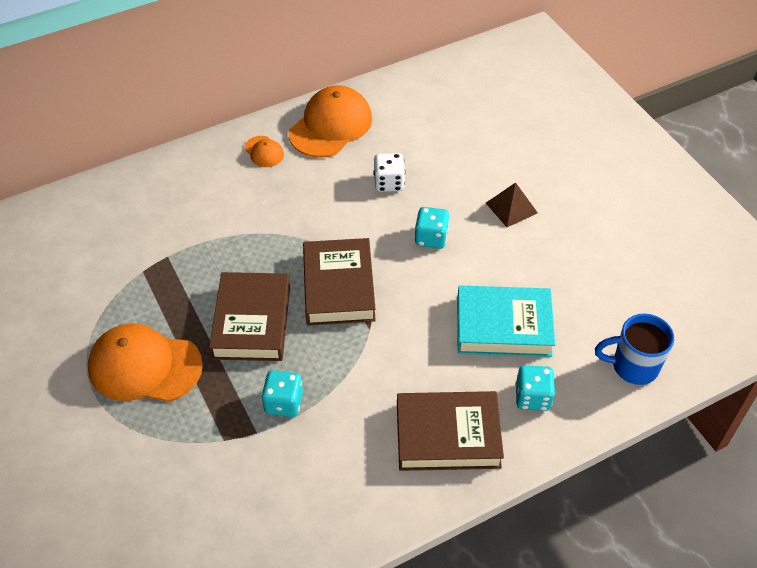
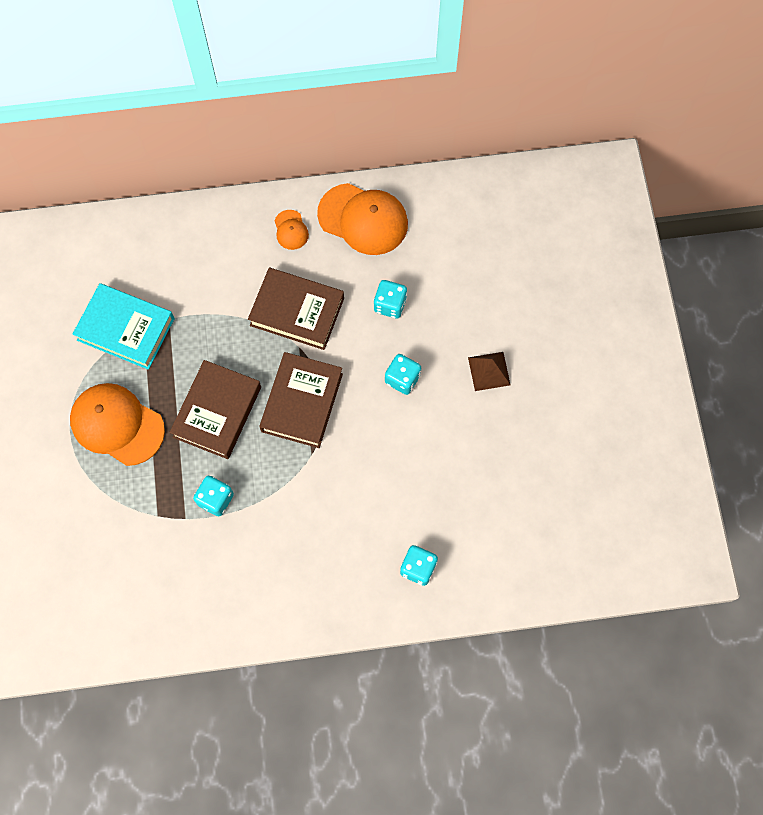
camera: 20 degrees right, 20 degrees up
orange cap [289,85,372,158] -> orange cap turned 60 degrees clockwise [317,183,408,255]
white dice [373,153,405,192] -> turquoise dice [374,280,407,319]
brown book [397,391,504,471] -> brown book moved to [248,268,344,350]
turquoise book [457,286,555,357] -> turquoise book moved to [73,283,175,370]
blue mug [595,313,674,385] -> none

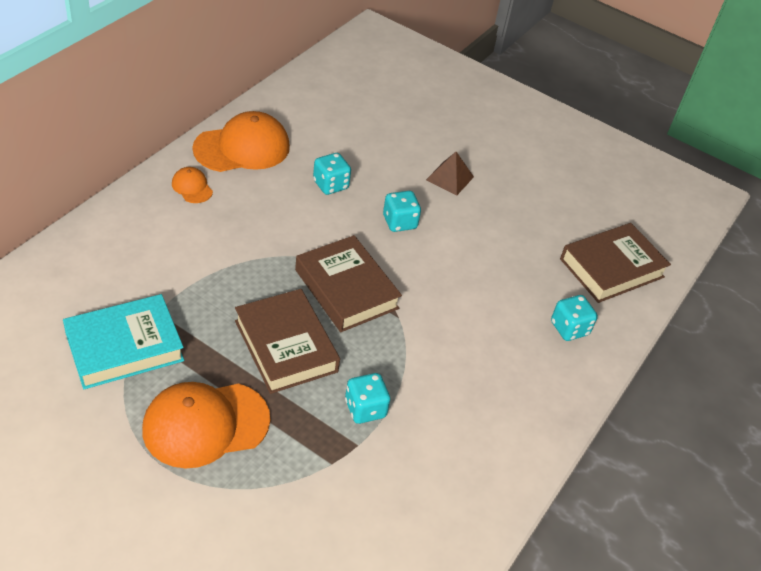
camera: 55 degrees left, 25 degrees down
brown book [248,268,344,350] -> brown book moved to [560,223,671,303]
orange cap [274,210,309,250] -> orange cap turned 150 degrees counterclockwise [172,167,213,203]

